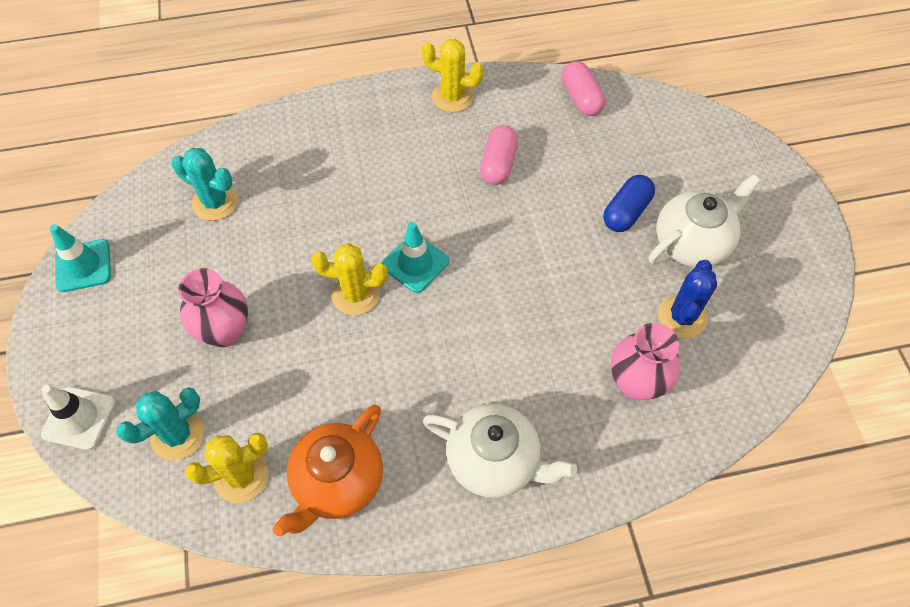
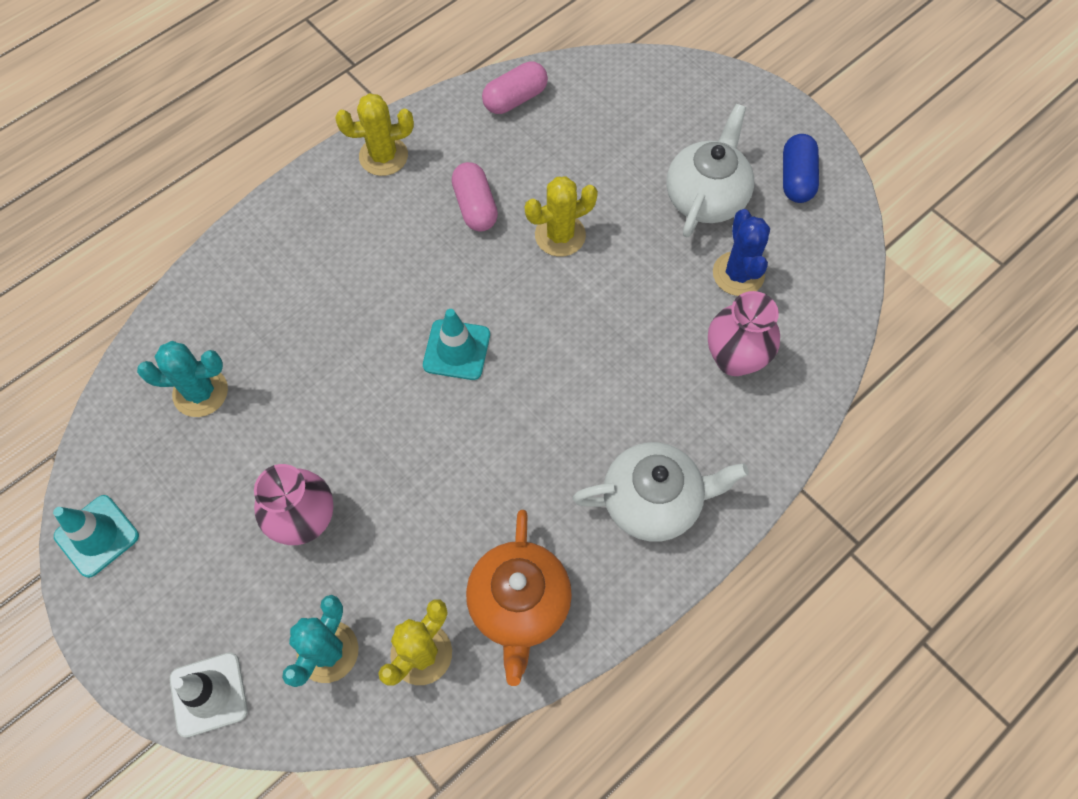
camera: 30 degrees left, 5 degrees up
yellow cactus [311,243,388,315] -> yellow cactus moved to [525,176,598,257]
pink capsule [562,61,606,116] -> pink capsule turned 75 degrees counterclockwise [482,61,548,114]
blue capsule [603,175,655,232] -> blue capsule moved to [783,134,819,203]

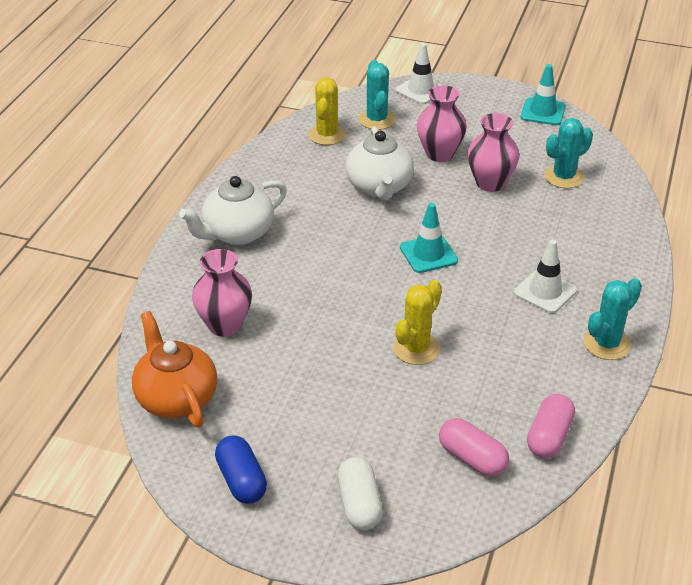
camera: 150 degrees right, 25 degrees down
yellow cactus [335,93,414,176] -> turquoise cactus [583,278,642,360]
pink capsule [452,162,498,232] -> pink capsule moved to [439,418,509,477]
orange teapot [466,510,572,686] -> orange teapot moved to [132,311,217,427]
white teapot [666,104,754,237] -> white teapot moved to [346,126,414,200]
blue cactus [713,209,770,296] -> none
none -> white capsule [338,457,383,530]
none -> pink vase [467,113,519,192]
none -> white traffic cone [514,240,577,313]

